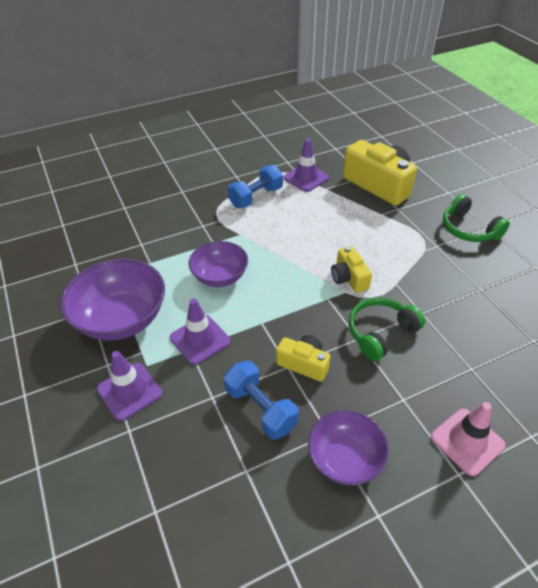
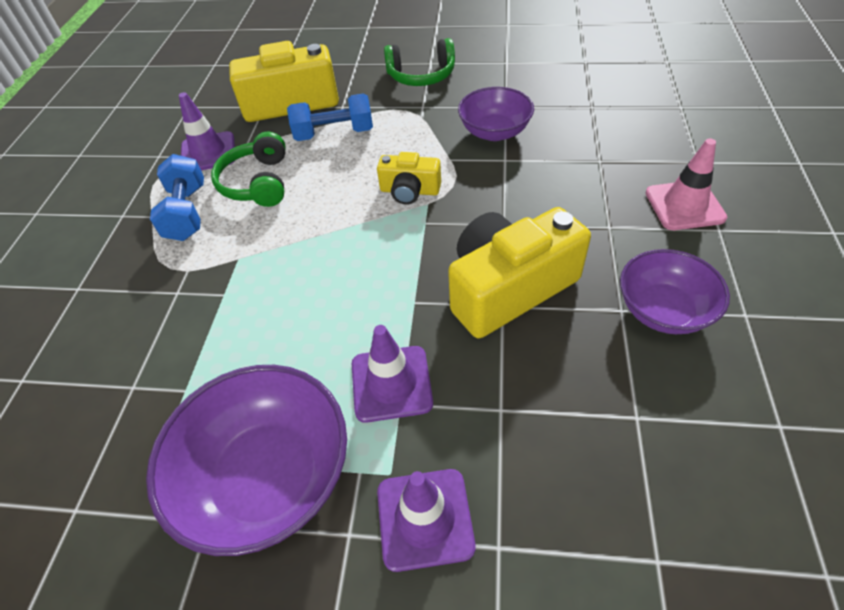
camera: 55 degrees left, 5 degrees up
purple bowl [189,241,248,287] -> purple bowl moved to [458,87,534,141]
blue dumbbell [224,361,299,440] -> blue dumbbell moved to [287,93,373,141]
yellow camera [276,335,330,382] -> yellow camera [448,207,591,338], size x1.88
green headphones [349,297,425,361] -> green headphones moved to [211,132,286,207]

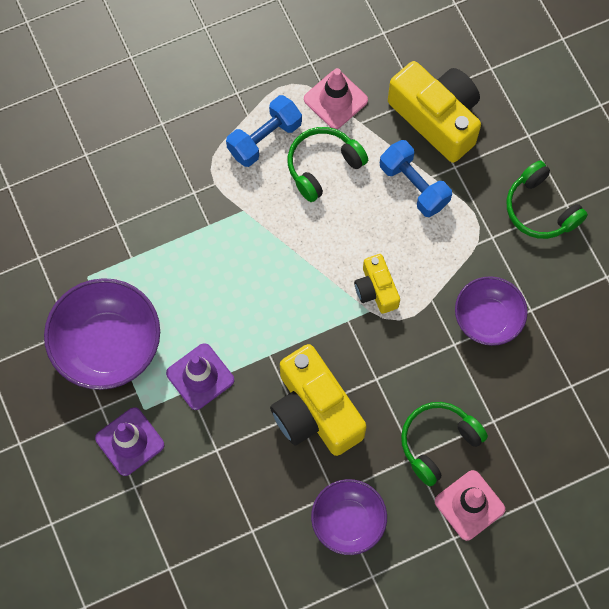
camera: 55 degrees right, 20 degrees up
purple traffic cone [179,92,235,170] -> pink traffic cone [304,68,368,129]
yellow camera [448,207,591,338] -> yellow camera turned 150 degrees counterclockwise [270,344,367,456]
none -> green headphones [401,402,488,486]

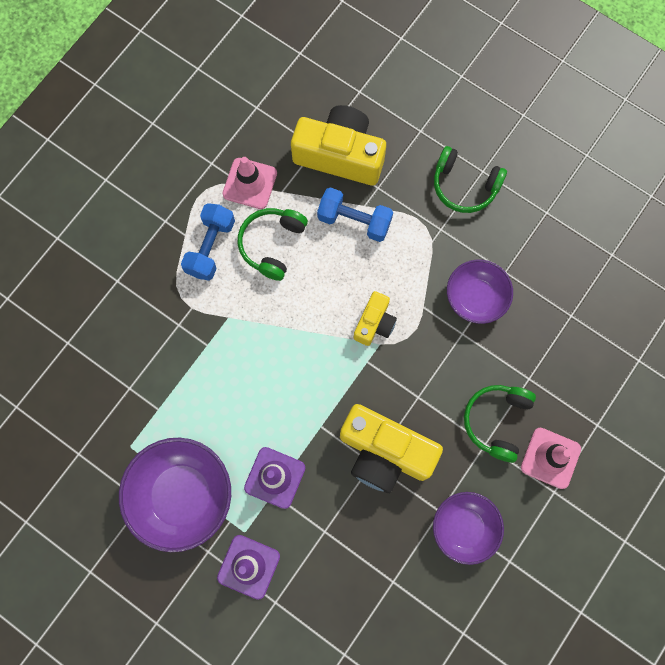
camera: 30 degrees left, 5 degrees up
yellow camera [354,254,400,314] -> yellow camera turned 105 degrees counterclockwise [354,291,397,346]

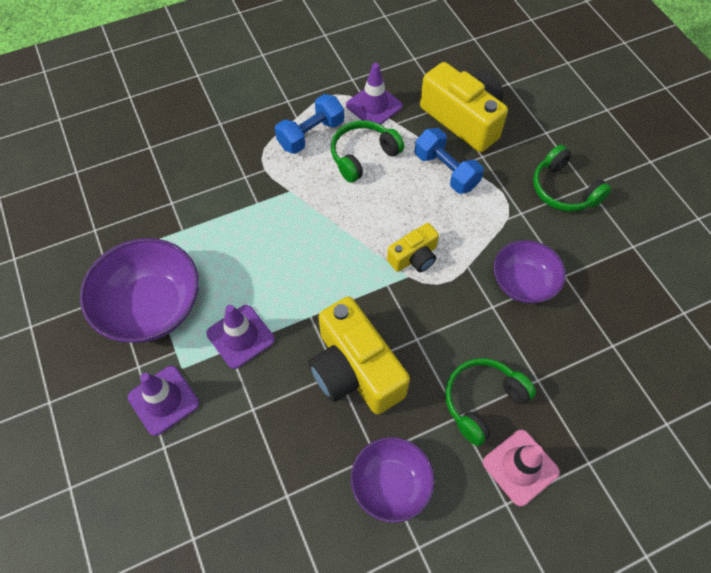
camera: 30 degrees right, 15 degrees down
pink traffic cone [223,157,277,209] -> purple traffic cone [346,63,403,125]

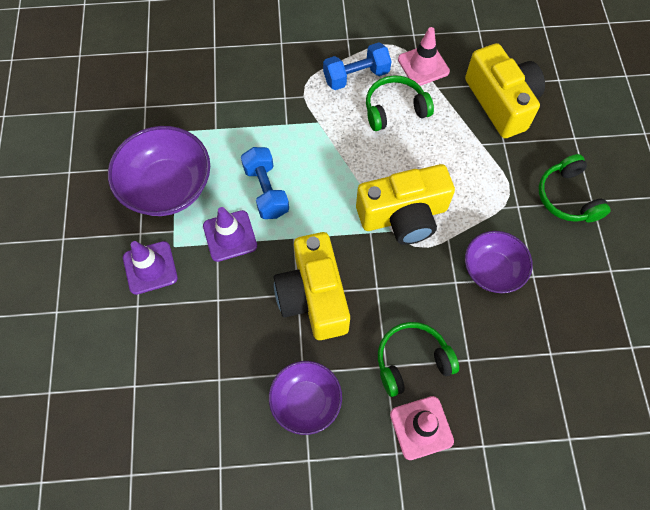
camera: 20 degrees right, 5 degrees up
purple traffic cone [346,63,403,125] -> pink traffic cone [398,27,450,86]
yellow camera [387,223,439,272] -> yellow camera [356,164,455,245], size x1.88
blue dumbbell [415,128,484,194] -> blue dumbbell moved to [241,147,289,219]

